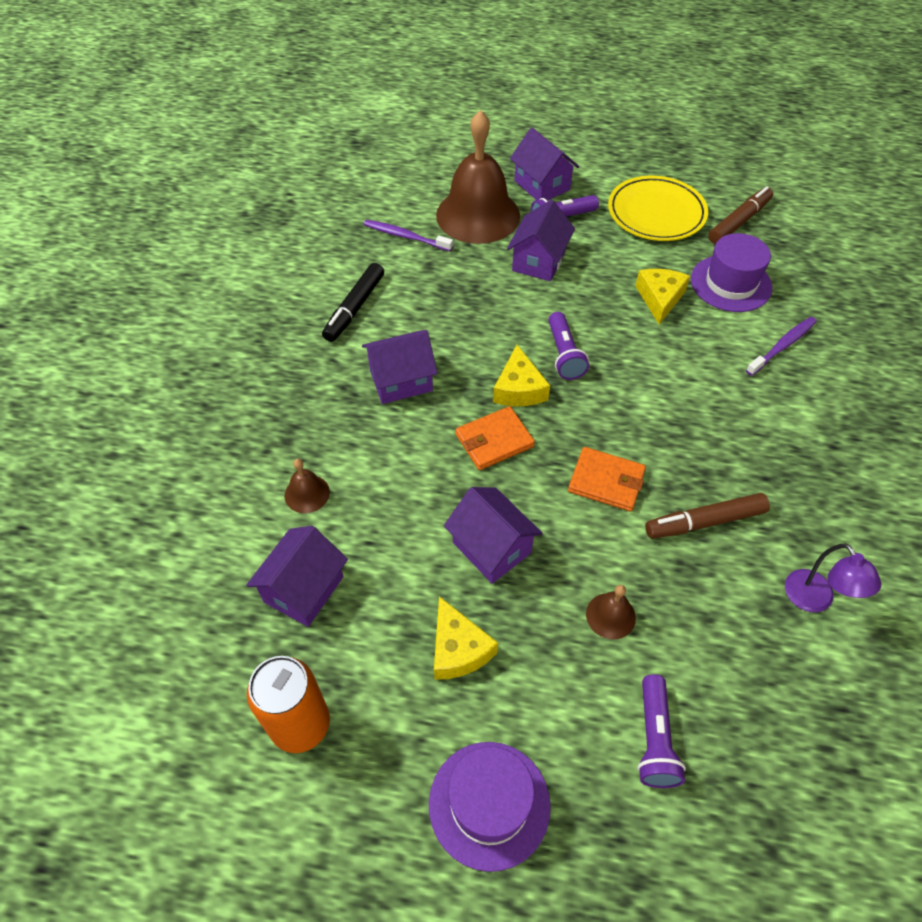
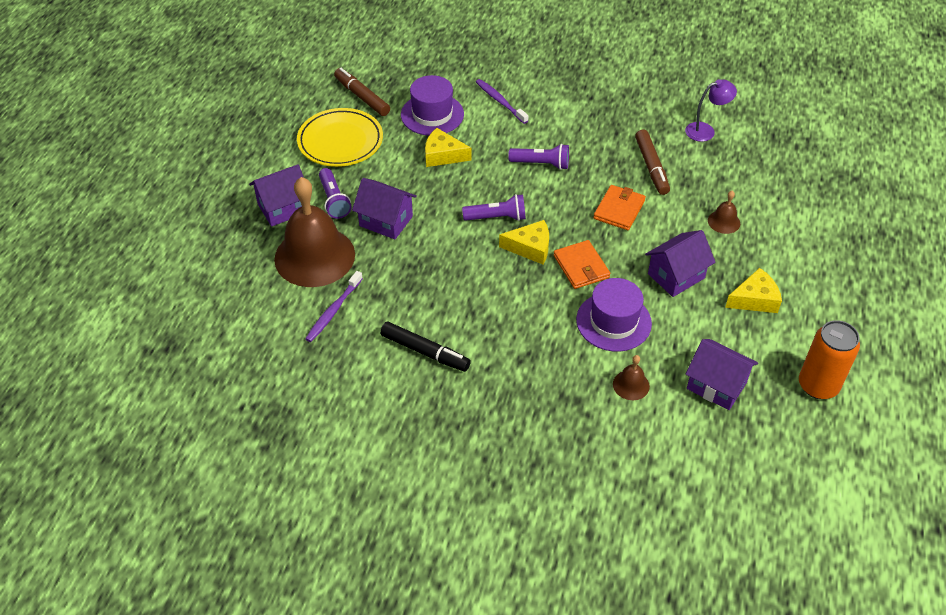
camera: 85 degrees left, 5 degrees down
purple house [362,330,438,404] -> none
purple hat [429,742,551,872] -> purple hat moved to [576,278,652,352]
purple flashlight [637,674,686,788] -> purple flashlight moved to [508,144,569,170]

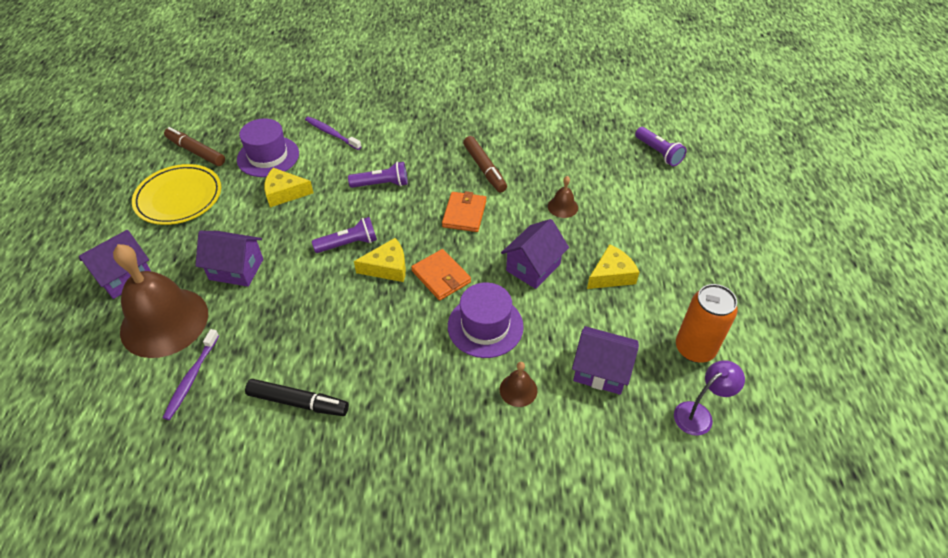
camera: 15 degrees left, 0 degrees up
purple flashlight [319,168,352,219] -> purple flashlight moved to [635,127,687,166]
purple lamp [685,79,737,142] -> purple lamp moved to [674,360,745,436]

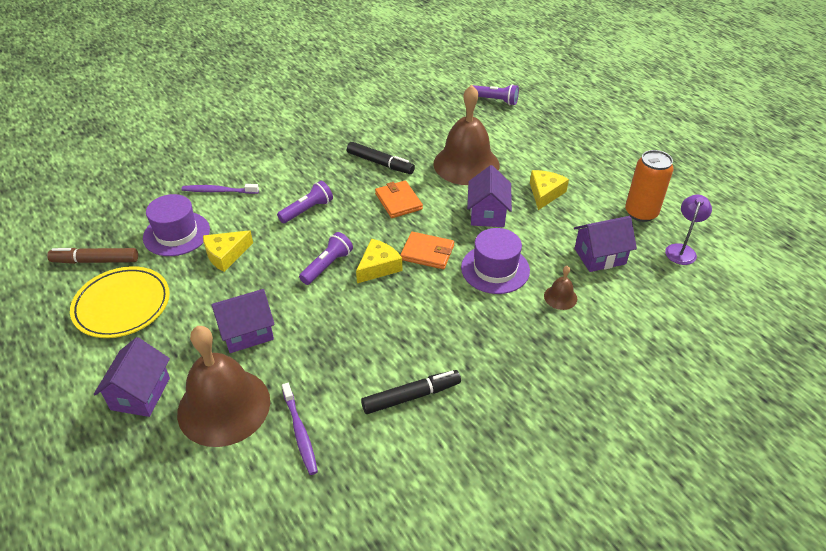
camera: 35 degrees left, 5 degrees down
brown marker [463,136,507,193] -> black marker [347,142,415,174]
brown bell [548,176,578,218] -> brown bell [434,85,500,185], size x2.42

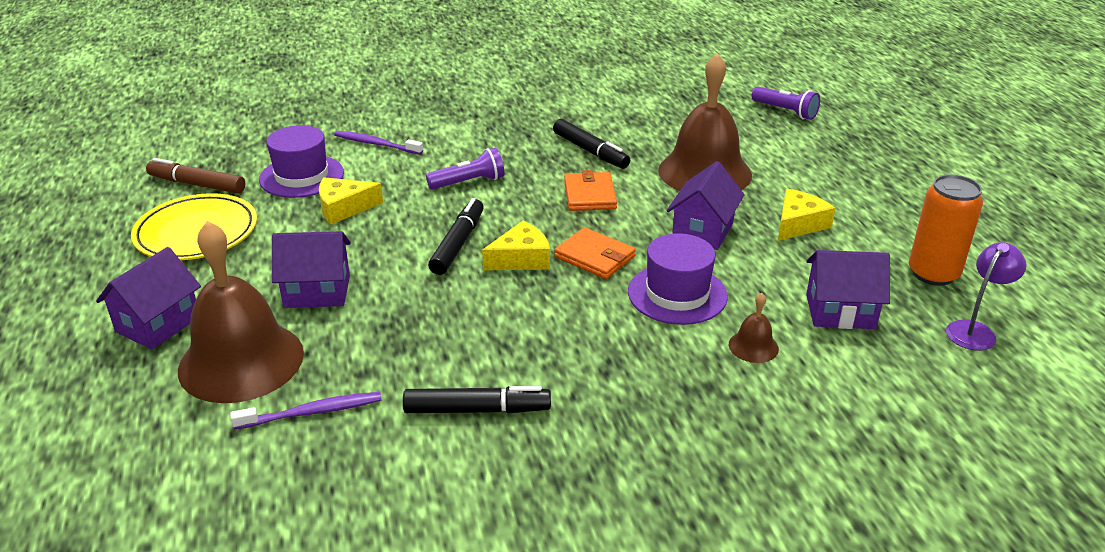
camera: 20 degrees right, 10 degrees down
purple toothbrush [282,383,318,475] -> purple toothbrush turned 105 degrees counterclockwise [230,392,382,430]
purple flashlight [299,232,353,285] -> black marker [428,198,484,275]

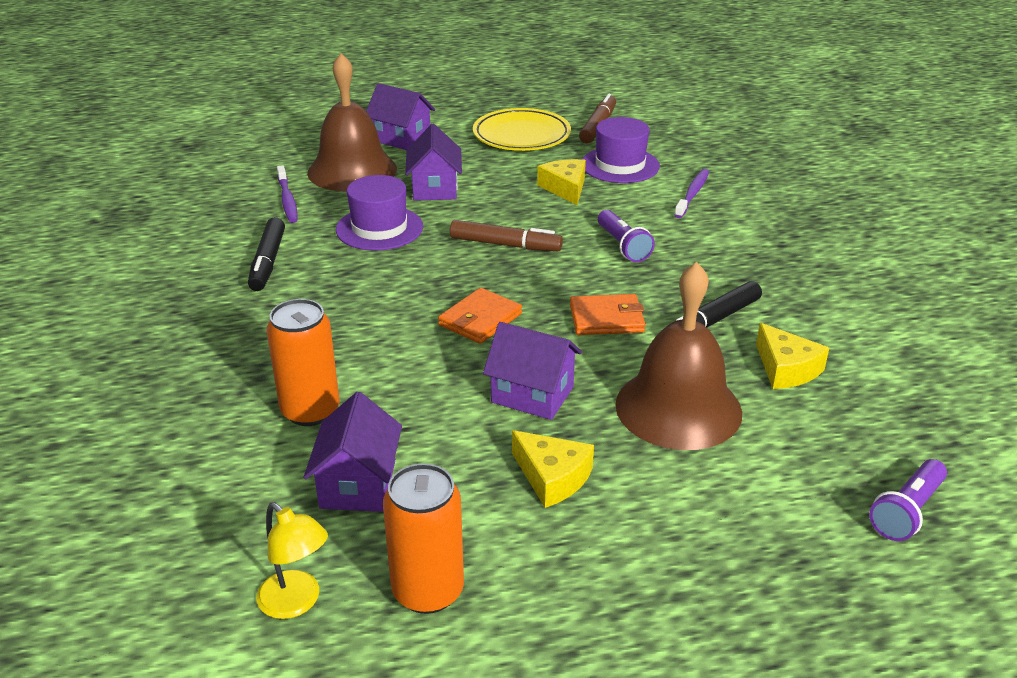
camera: 90 degrees right, 0 degrees up
black marker [428,198,484,275] -> brown marker [450,220,563,251]
yellow cheese [482,220,550,270] -> yellow cheese moved to [756,323,829,389]
purple hat [628,233,728,325] -> purple hat moved to [336,175,423,251]
brown bell [729,293,779,363] -> orange can [267,299,340,426]
purple lamp [946,242,1027,351] -> yellow lamp [256,502,328,619]

